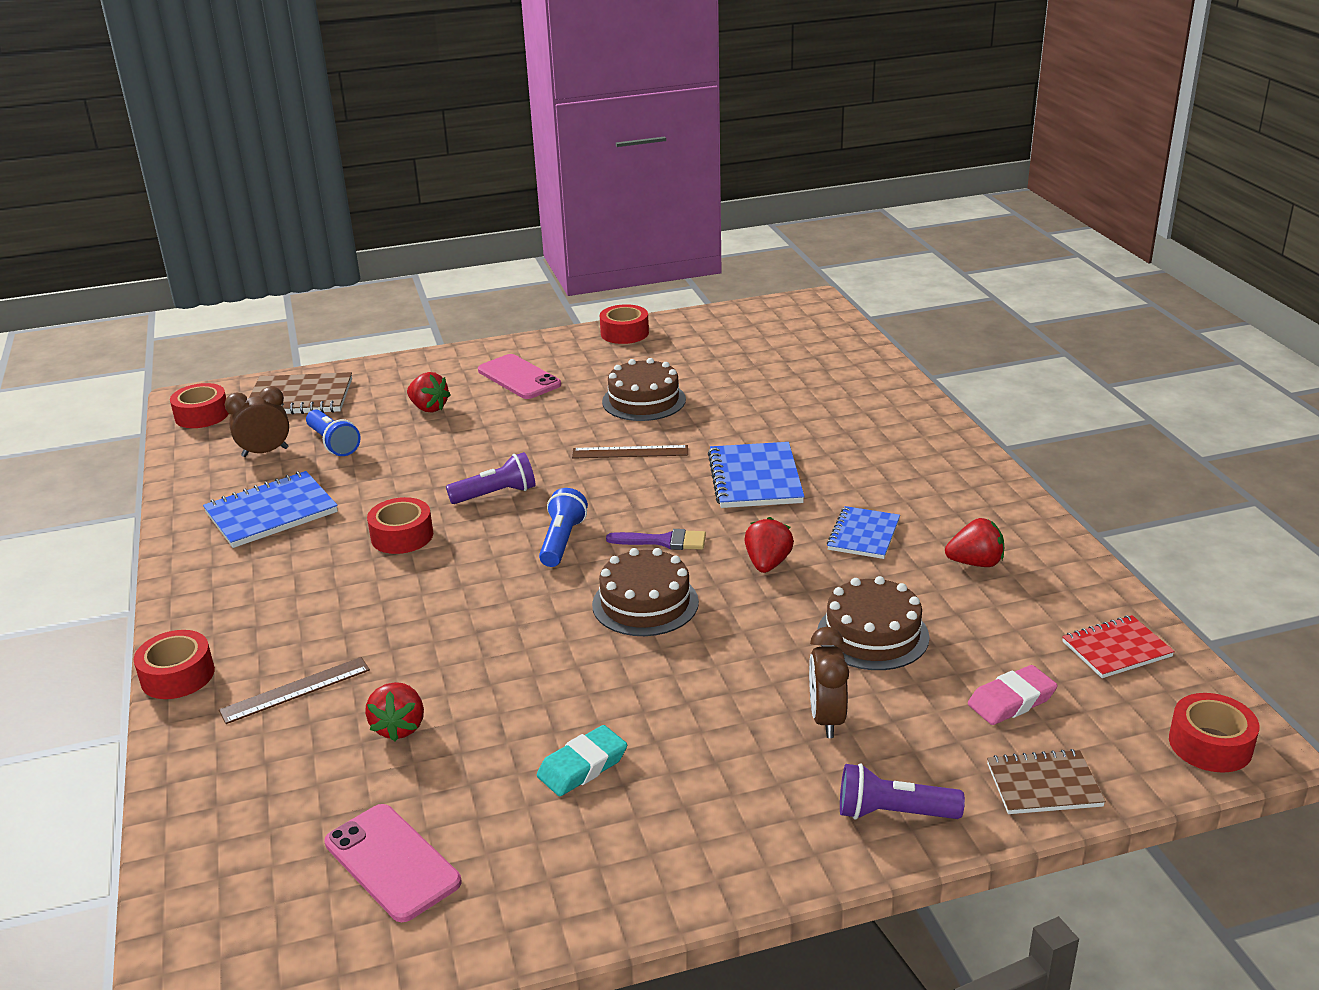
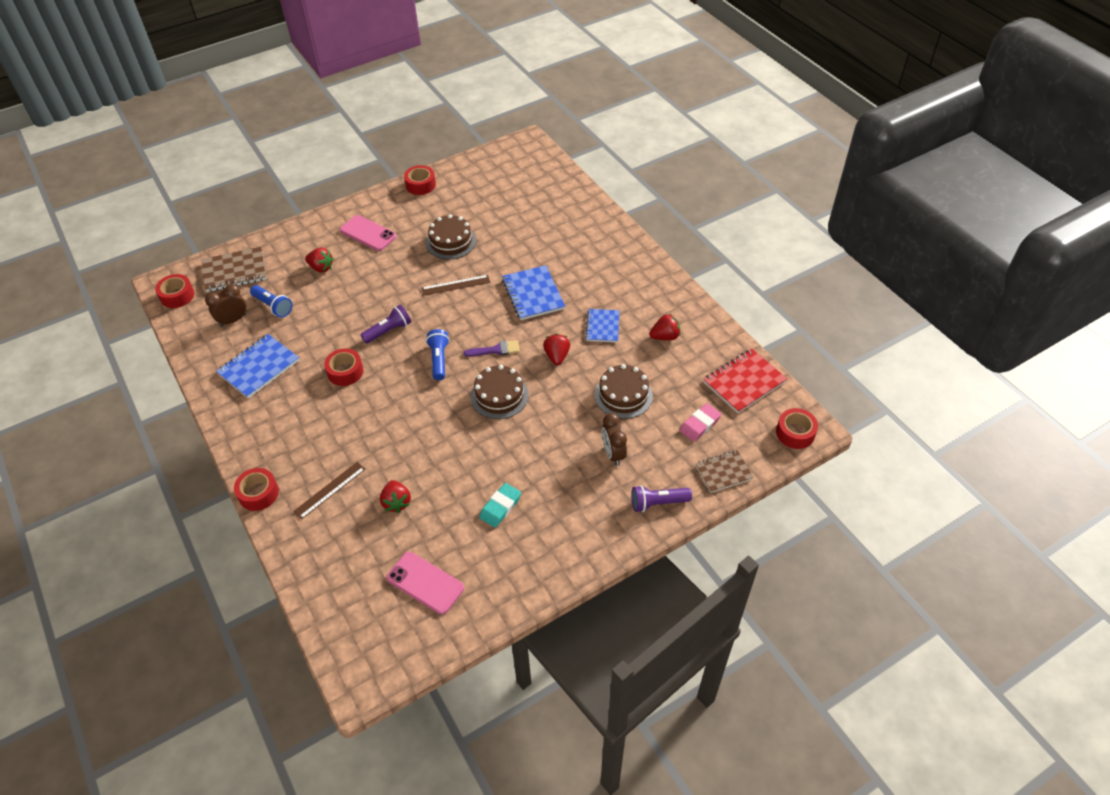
camera: 15 degrees left, 20 degrees up
red notebook [1062,615,1175,678] -> red notebook [703,349,787,413], size x1.54

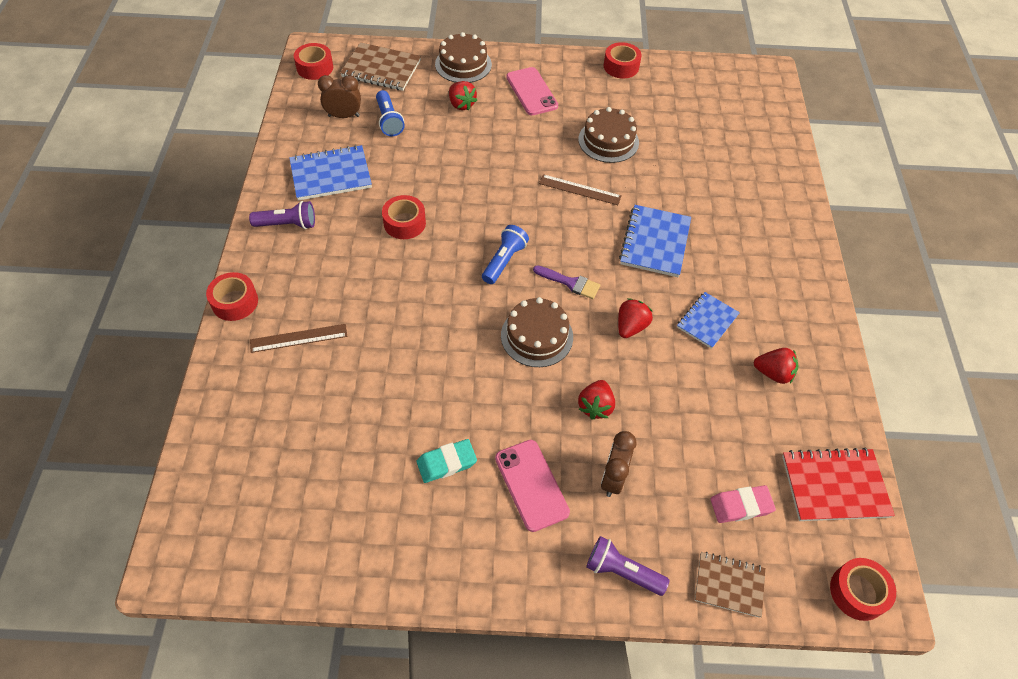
camera: 30 degrees right, 5 degrees up
purple flashlight [360,305,411,344] -> purple flashlight moved to [249,201,315,229]
red strawberry [380,480,411,513] -> red strawberry moved to [578,380,615,419]
pink phone [386,552,464,615] -> pink phone moved to [495,440,570,532]
brown cake [594,364,653,419] -> brown cake moved to [435,32,492,83]

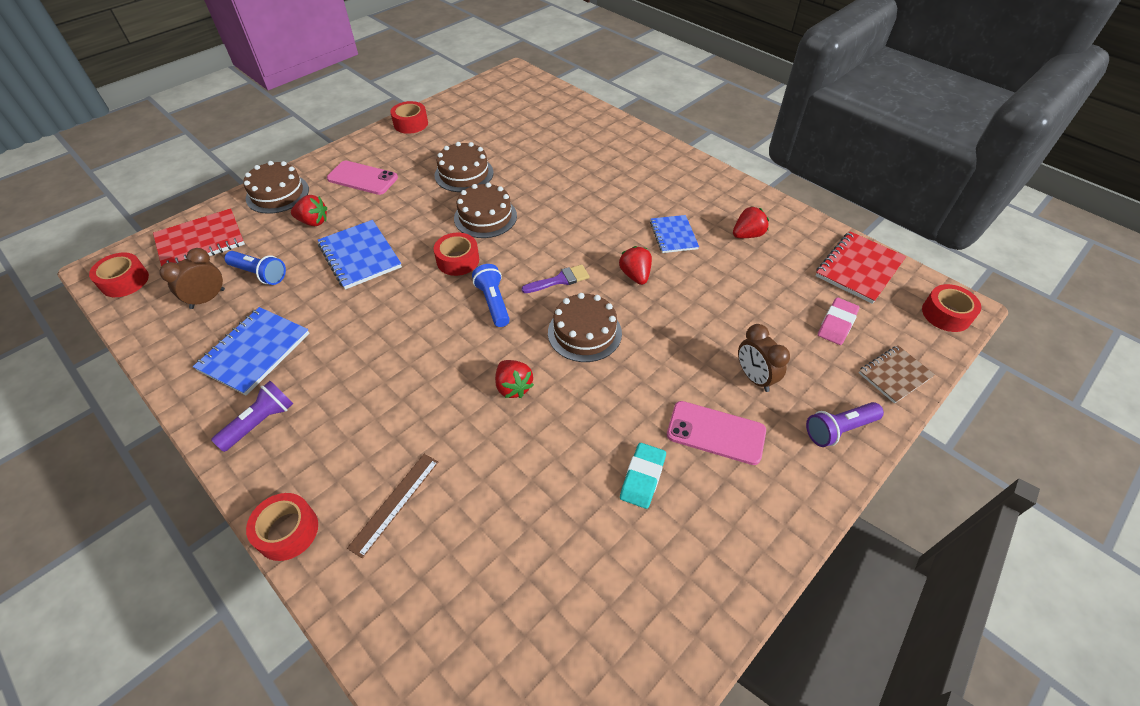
camera: 45 degrees left, 5 degrees down
brown notebook [340,42,421,91] -> red notebook [153,208,245,266]
red tape [382,195,426,239] -> red tape moved to [434,233,479,276]
brown ruler [539,174,622,205] -> brown cake [454,183,517,238]
red strawberry [578,380,615,419] -> red strawberry moved to [495,360,534,398]
blue notebook [619,205,691,277] -> blue notebook moved to [318,220,402,290]

